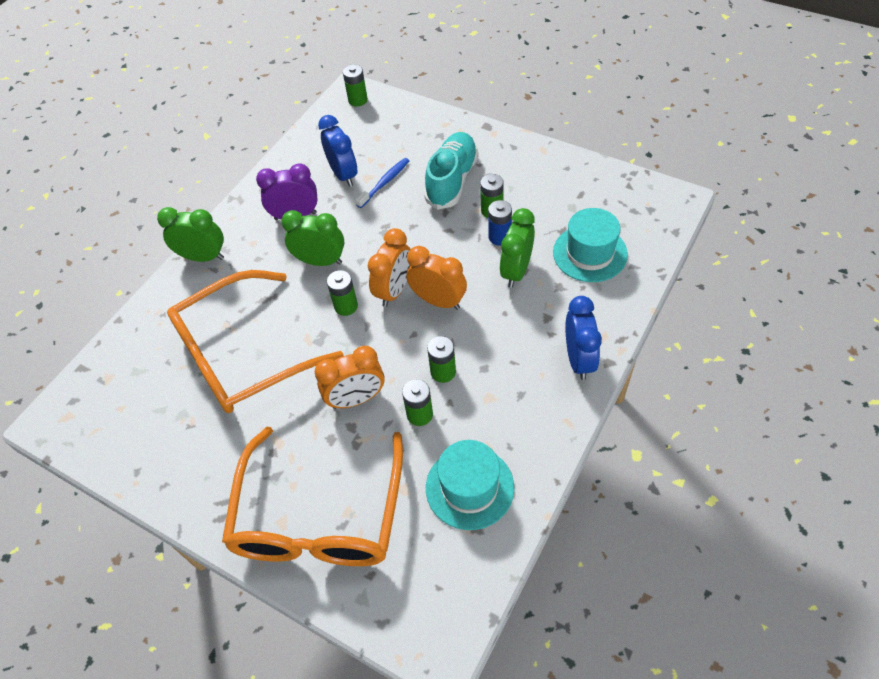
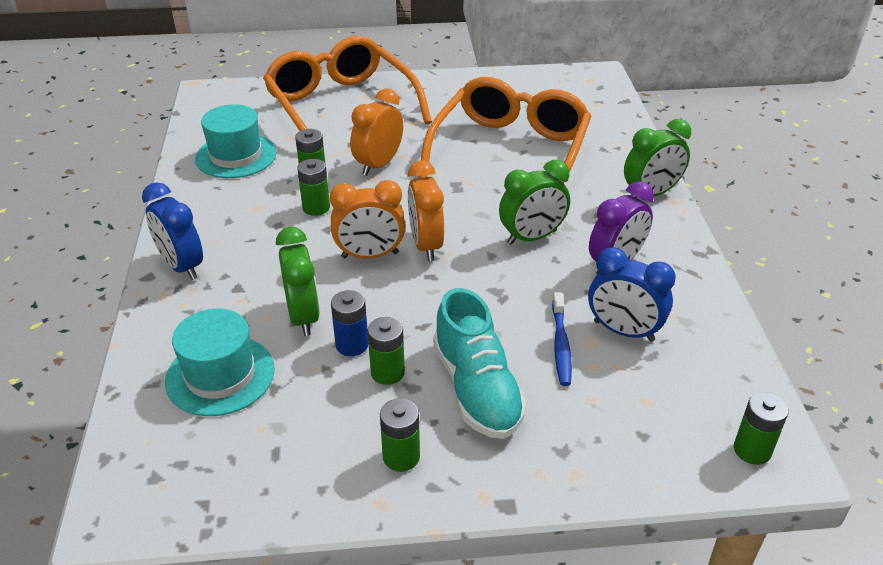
camera: 140 degrees right, 15 degrees down
green battery [327,270,358,316] -> green battery moved to [380,398,420,472]

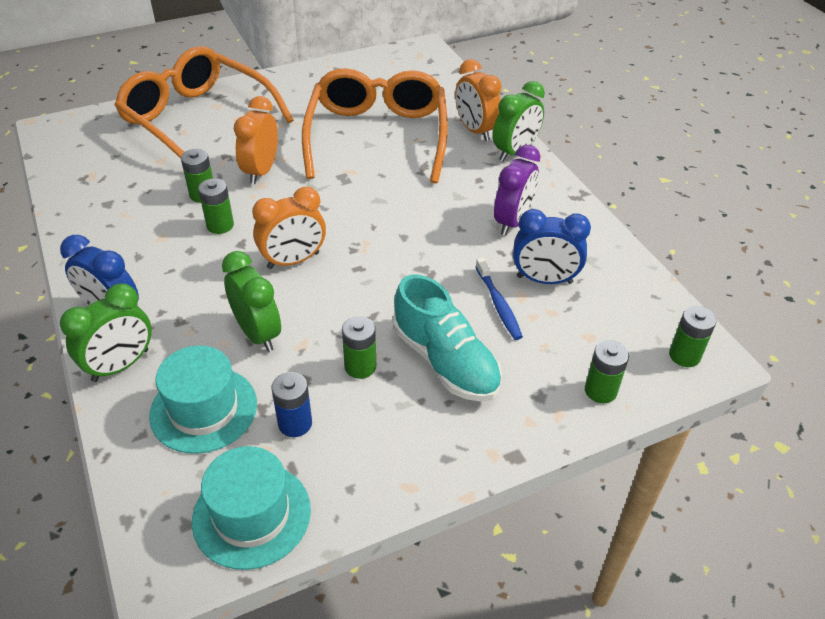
camera: 20 degrees left, 5 degrees up
turquoise hat [195,104,277,178] -> turquoise hat moved to [192,446,311,570]
blue battery [331,290,368,356] -> blue battery moved to [272,372,312,437]
green battery [380,398,420,472] -> green battery moved to [585,340,629,403]
orange clock [408,161,444,261] -> orange clock moved to [455,59,502,141]
green clock [499,160,570,245] -> green clock moved to [60,283,152,382]

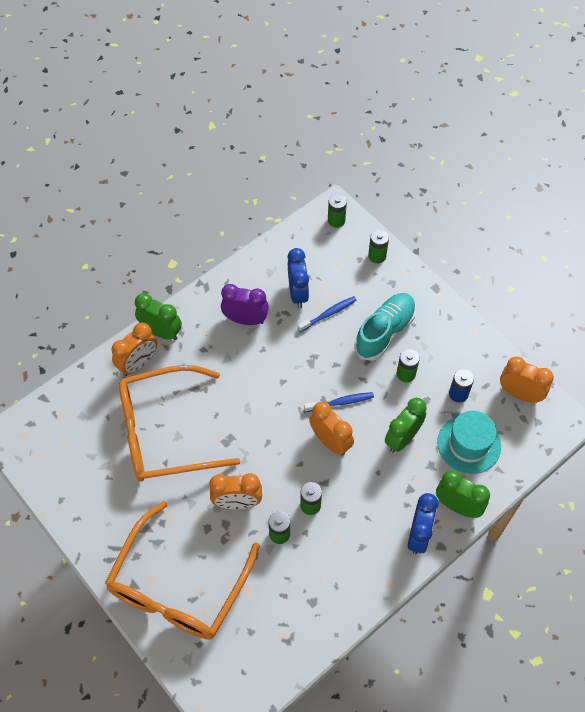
camera: 105 degrees left, 15 degrees up
turquoise hat [192,446,311,570] -> orange clock [500,356,554,403]
none -> blue toothbrush [304,392,374,412]

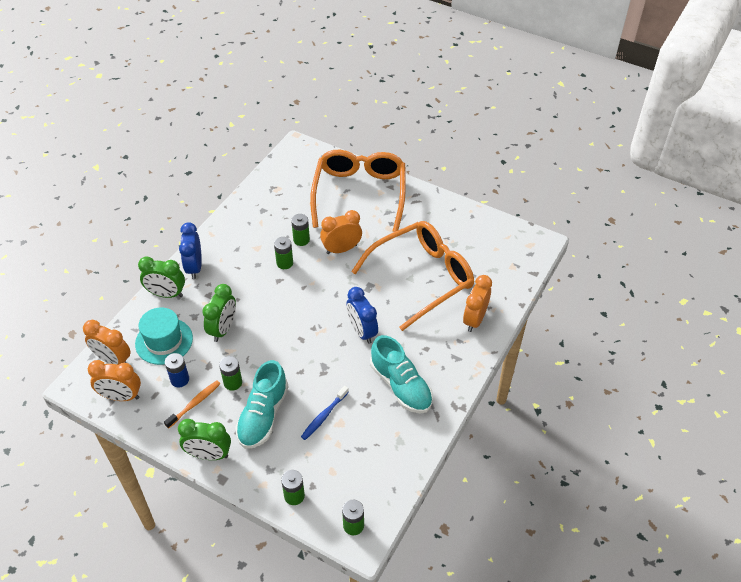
camera: 160 degrees right, 10 degrees down
green clock [135,293,182,340] -> green clock moved to [178,419,231,460]
purple clock [221,284,269,325] -> turquoise shoe [370,335,433,413]
blue clock [288,248,309,308] -> blue clock moved to [347,287,378,344]
blue toothbrush [304,392,374,412] -> none
orange clock [309,401,354,456] -> orange clock moved to [83,320,131,365]
none -> orange toothbrush [164,381,220,428]

